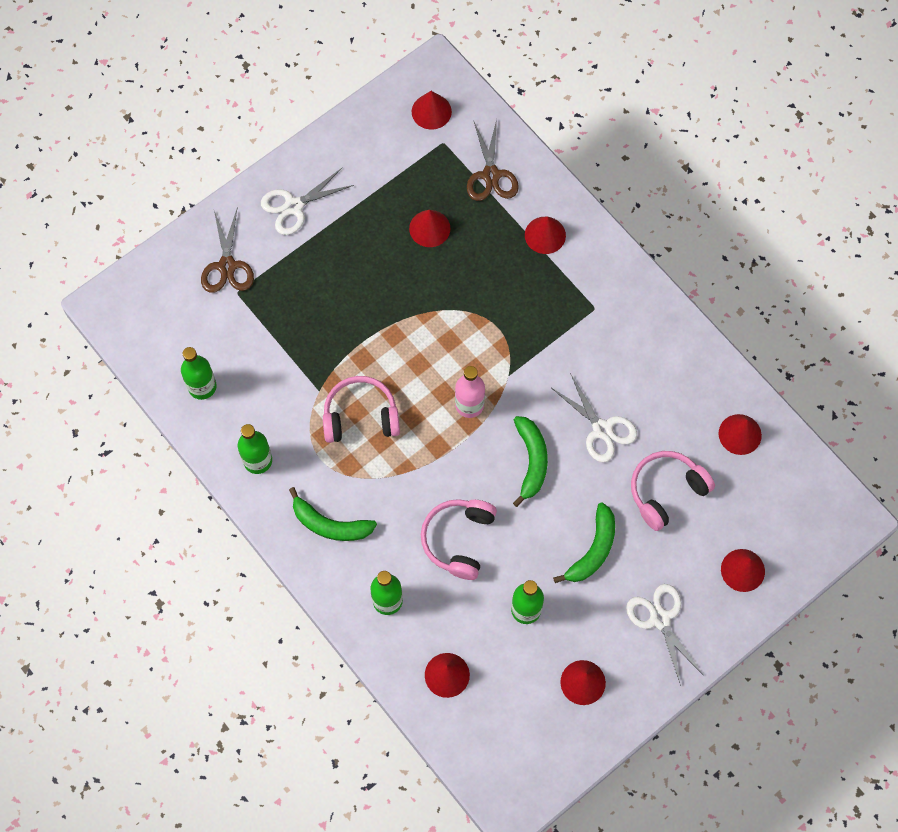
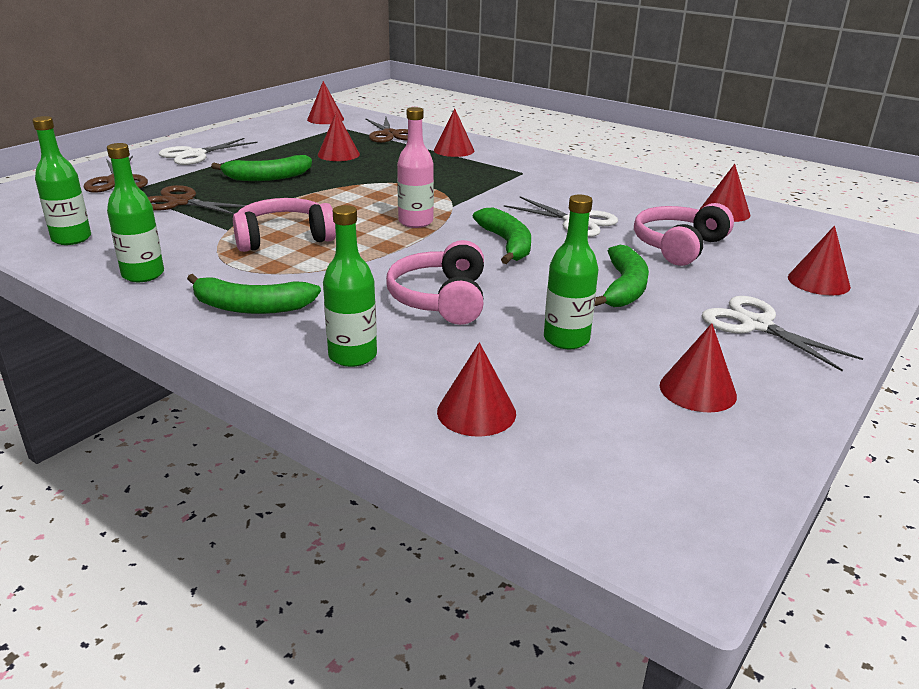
camera: 15 degrees left, 40 degrees down
none -> brown scissors [148,185,246,215]
none -> green banana [211,155,312,181]

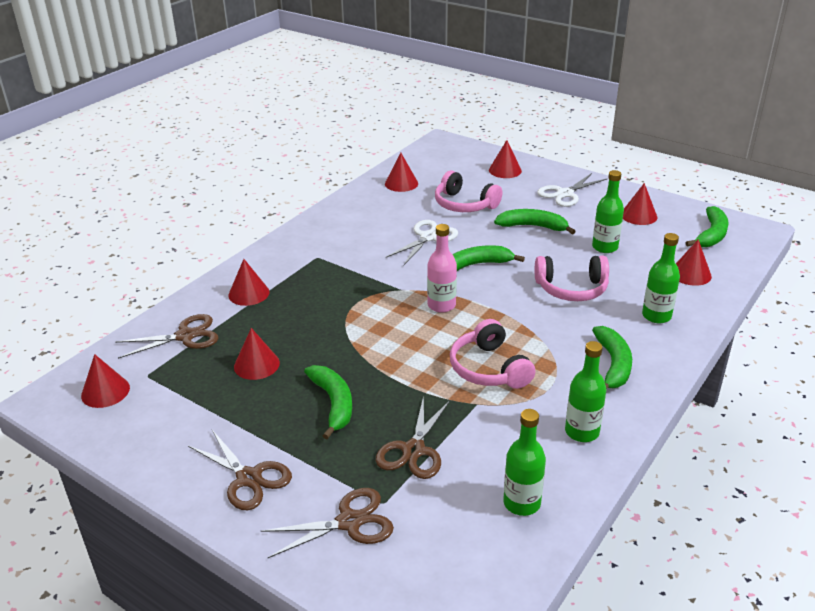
camera: 90 degrees left, 5 degrees up
white scissors [159,138,257,165] -> brown scissors [188,430,292,510]
none -> green banana [685,206,729,247]

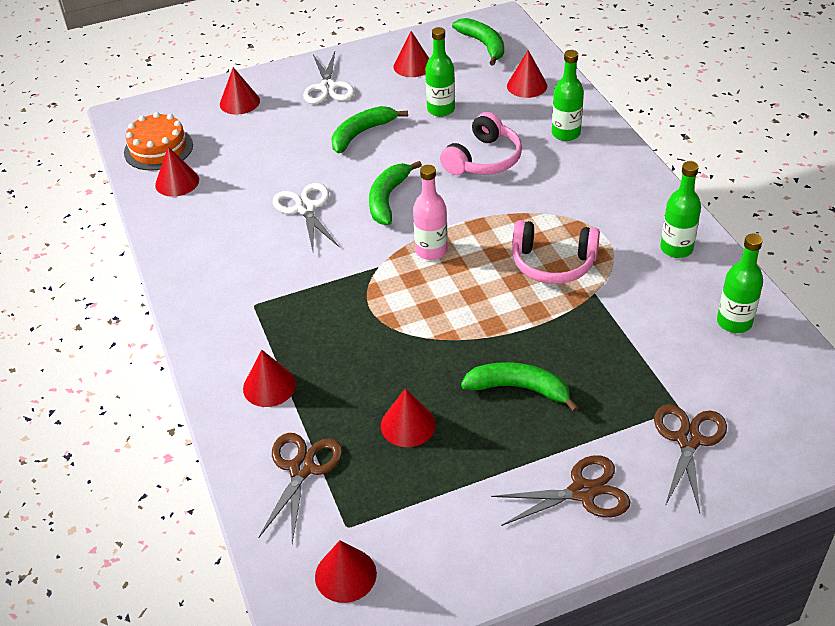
camera: 55 degrees left, 10 degrees up
brown scissors [376,395,450,479] -> none
pink headphones [435,171,502,212] -> none
green banana [592,326,632,389] -> none
none -> orange cake [124,112,193,171]

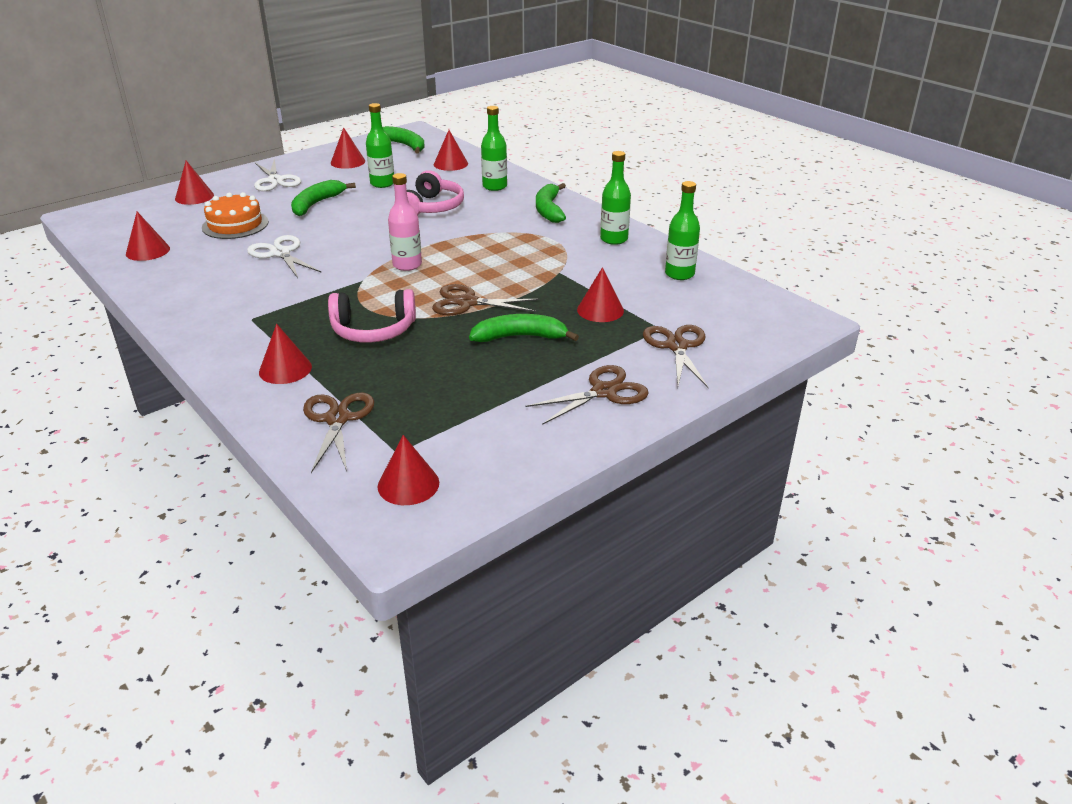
camera: 20 degrees left, 10 degrees down
orange cake [124,112,193,171] -> orange cake moved to [202,192,269,239]
green banana [369,161,422,225] -> green banana moved to [536,183,566,223]
red cone [381,388,436,447] -> red cone moved to [577,267,624,322]
pink headphones [512,220,600,284] -> pink headphones moved to [328,289,416,343]
none -> brown scissors [432,284,540,315]

